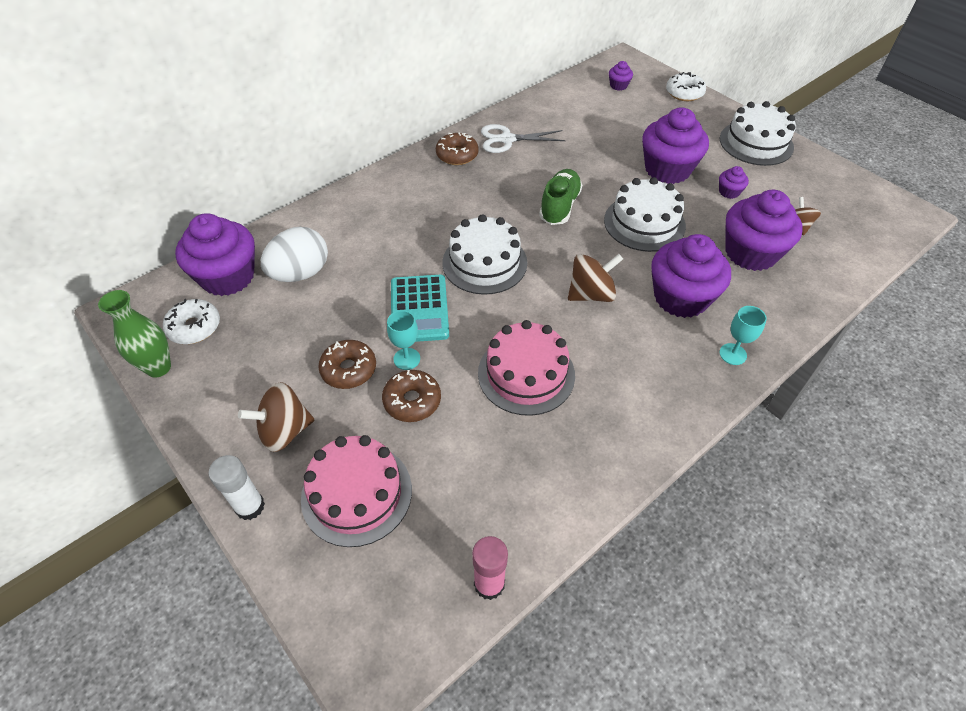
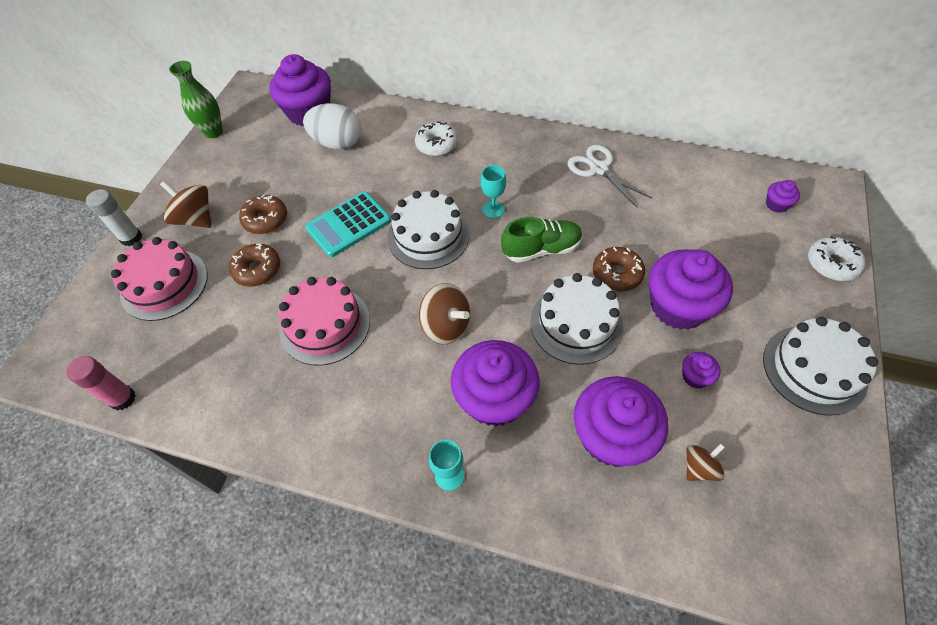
camera: 60 degrees right, 5 degrees up
white donut [163,299,220,344] -> white donut moved to [415,122,458,156]
turquoise goblet [387,310,420,370] -> turquoise goblet moved to [481,165,506,218]
brown donut [436,133,479,165] -> brown donut moved to [593,247,645,291]

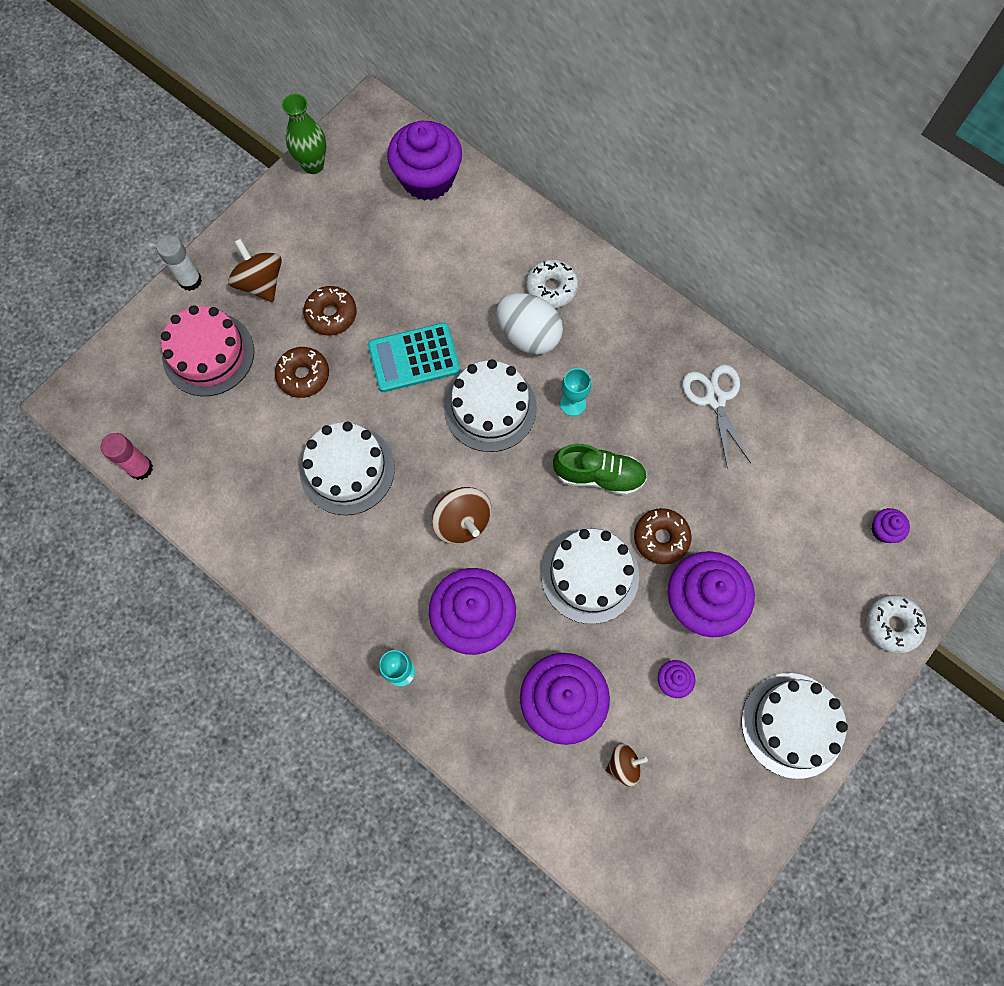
camera: 20 degrees right, 15 degrees up
pink cake [279,277,370,366] -> white cake [300,422,395,515]
white egg [303,103,361,150] -> white egg moved to [496,293,563,355]

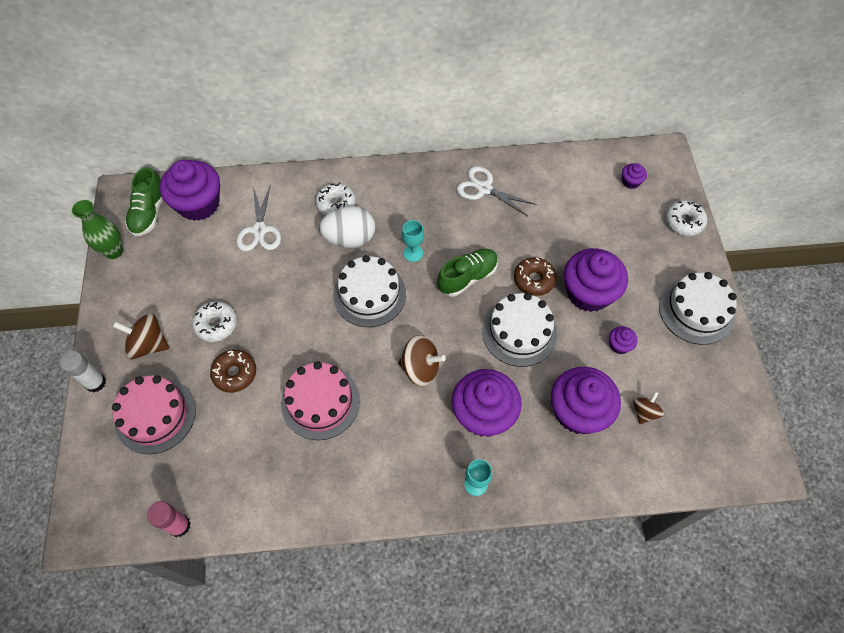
camera: 45 degrees left, 10 degrees down
white cake [300,422,395,515] -> pink cake [281,361,360,440]
brown donut [303,286,357,335] -> white donut [192,301,237,342]
turquoise calculator [368,323,460,392] -> none
none -> green shoe [125,167,163,237]
none -> white scissors [237,184,281,251]

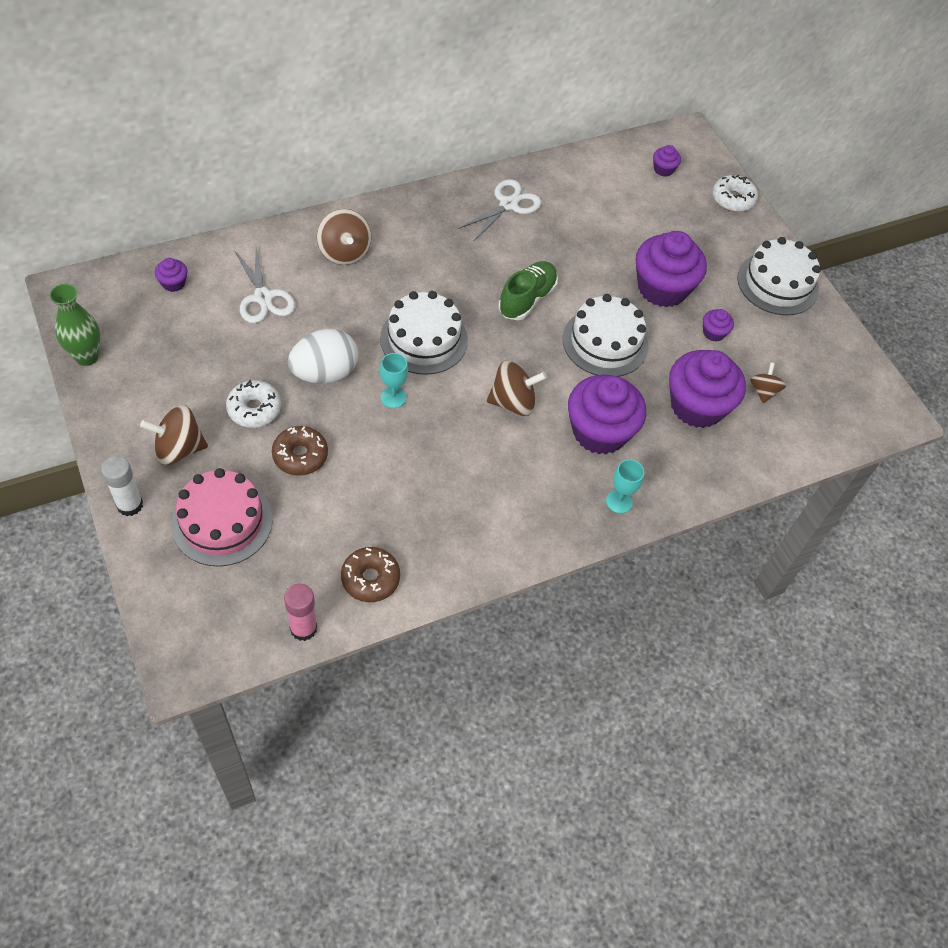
camera: 25 degrees left, 5 degrees down
green shoe [125,167,163,237] -> none
purple cupcake [160,160,220,221] -> purple cupcake [155,258,187,292], size x0.43
pink cake [281,361,360,440] -> none
white donut [316,183,356,216] -> brown spinning top [317,209,371,265]
white egg [319,206,375,248] -> white egg moved to [288,329,358,384]
turquoise goblet [402,220,424,262] -> turquoise goblet moved to [380,353,408,408]
white scissors [457,166,537,216] -> white scissors turned 120 degrees clockwise [458,179,541,242]
brown donut [514,257,557,296] -> brown donut moved to [341,547,400,602]

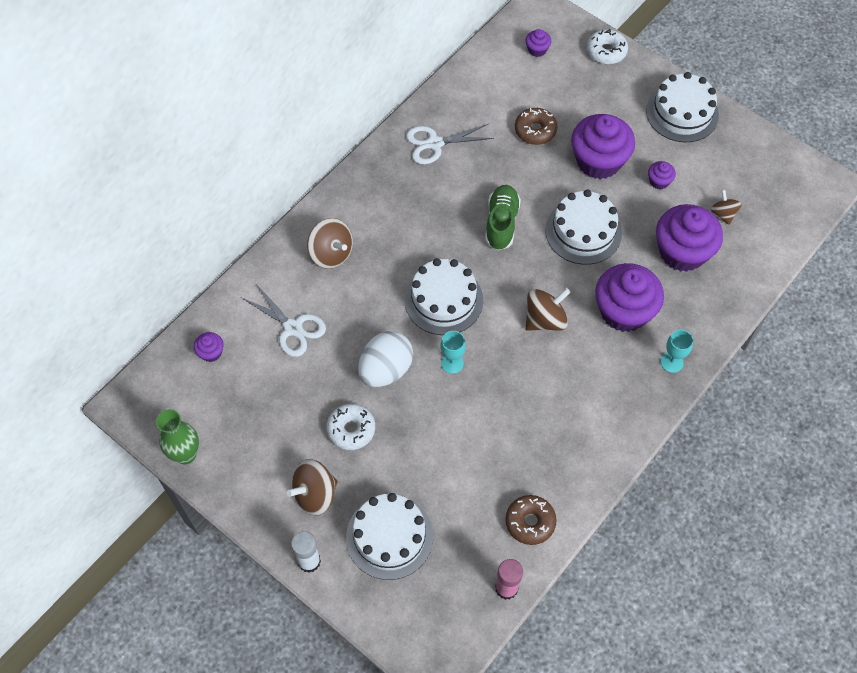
camera: 20 degrees left, 5 degrees up
pink cake [171,468,273,567] -> white cake [346,493,433,580]
brown donut [272,426,328,475] -> brown donut moved to [515,108,557,145]
white scissors [458,179,541,242] -> white scissors turned 120 degrees counterclockwise [406,124,494,164]

